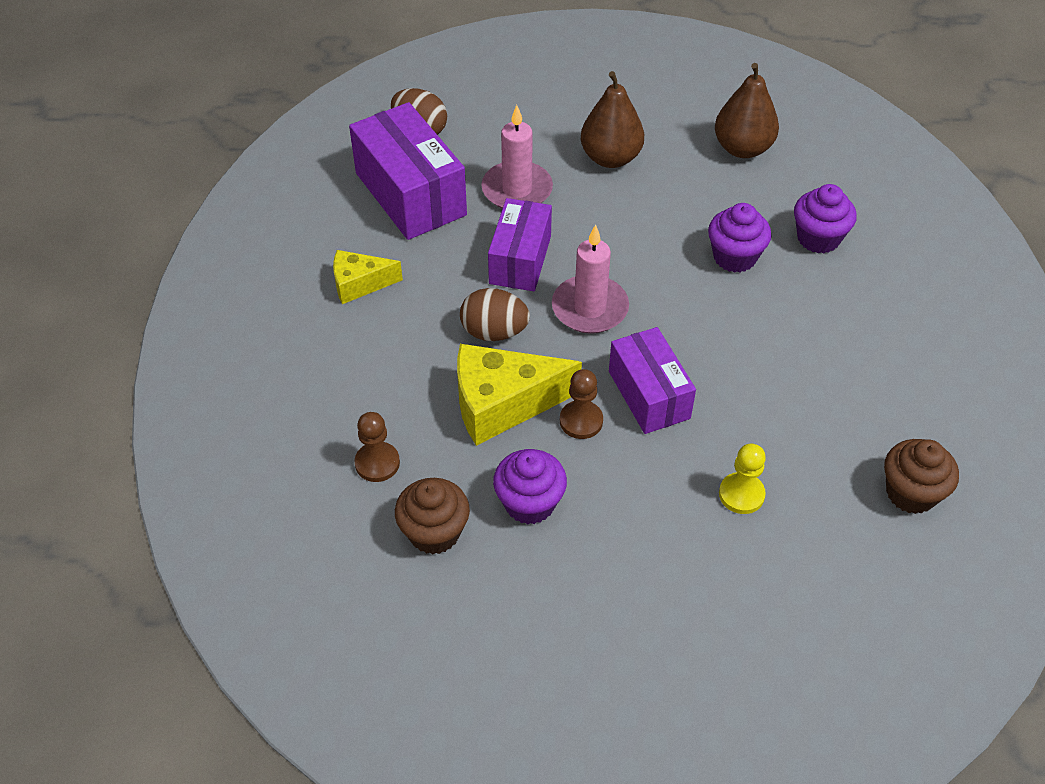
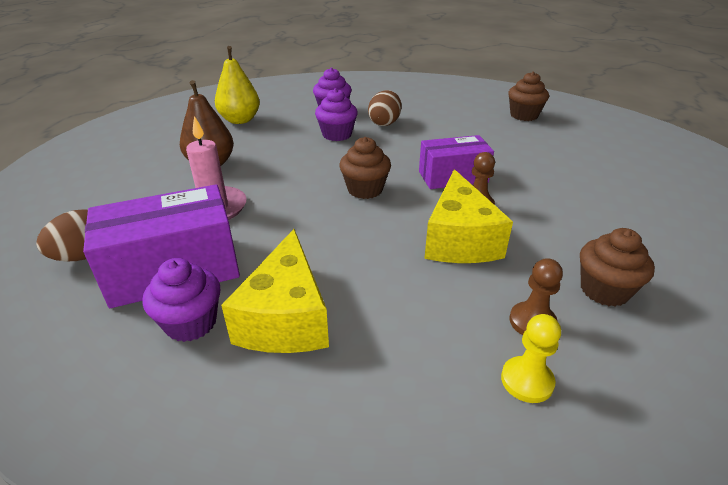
camera: 80 degrees left, 15 degrees down
yellow cheese [333,250,403,304] -> yellow cheese [221,229,329,353], size x1.70
brown egg [460,288,530,341] -> brown egg moved to [368,90,401,126]
purple box [488,198,552,291] -> none
purple cupcake [493,449,567,525] -> purple cupcake moved to [142,258,220,342]
pink candle [552,224,629,334] -> brown cupcake [340,137,391,199]
brown pear [715,63,779,158] -> yellow pear [215,46,260,124]
yellow pawn [719,444,766,514] -> yellow pawn moved to [501,314,561,403]

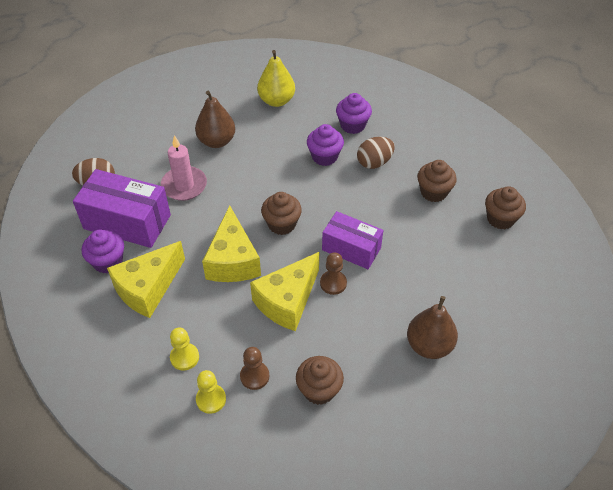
camera: 40 degrees right, 15 degrees up
none -> yellow pawn [170,328,199,370]
none -> yellow cheese [202,205,261,282]
none -> brown pear [407,296,458,359]
none -> brown cupcake [417,160,457,202]

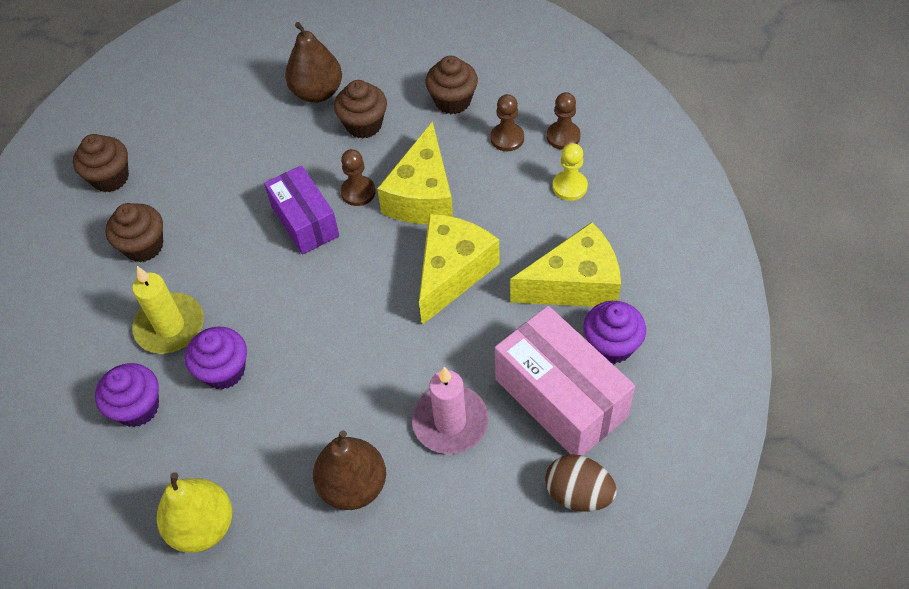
camera: 145 degrees left, 5 degrees up
purple box [73,169,171,248] -> pink box [495,306,635,456]
yellow pawn [196,370,226,414] -> brown pawn [547,92,581,150]
yellow cheese [250,252,319,331] -> yellow cheese turned 120 degrees clockwise [377,121,453,224]
brown cupcake [261,192,302,235] -> brown cupcake moved to [334,80,387,139]
brown egg [357,137,395,169] -> yellow candle [132,266,204,354]

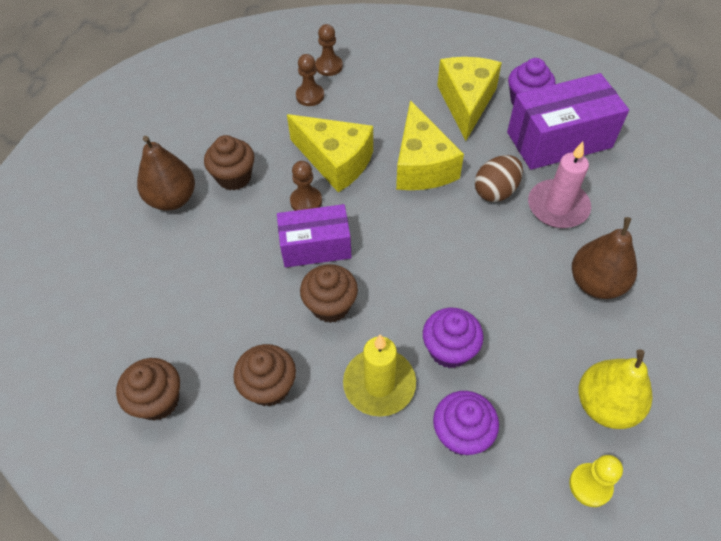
camera: 70 degrees left, 0 degrees up
yellow cheese [419,214,500,325] -> yellow cheese turned 150 degrees counterclockwise [396,100,464,190]
brown cupcake [426,56,478,114] -> brown cupcake moved to [300,264,358,323]
pink box [495,306,635,456] -> purple box [507,73,629,170]
brown egg [545,454,617,512] -> brown egg moved to [475,155,523,202]
yellow pawn [552,143,588,201] -> yellow pawn moved to [569,455,623,507]

